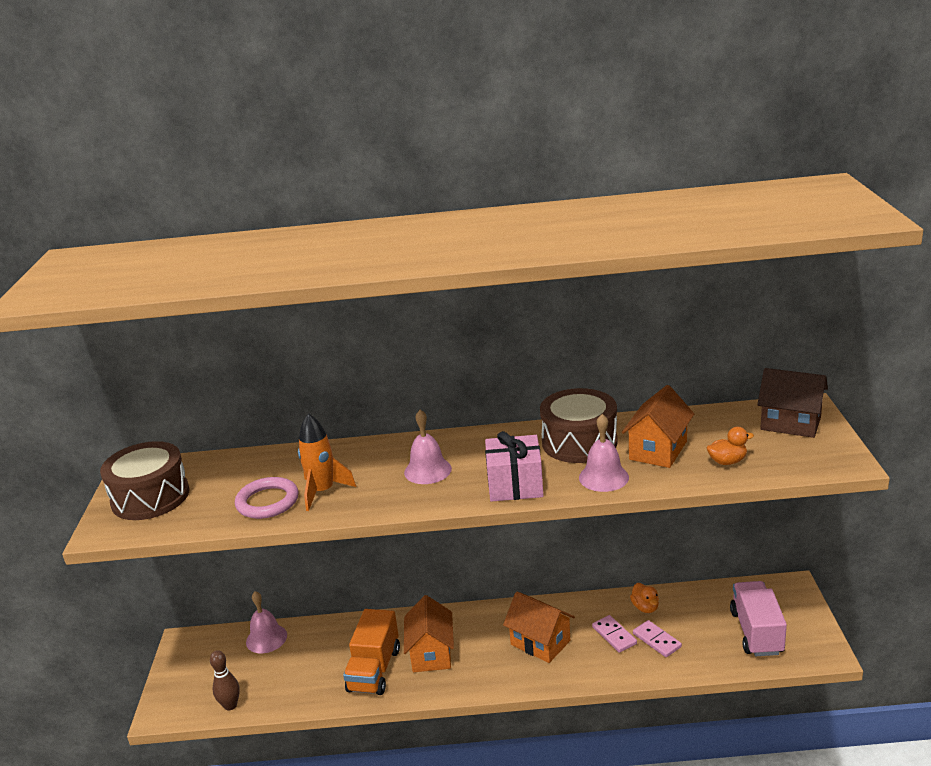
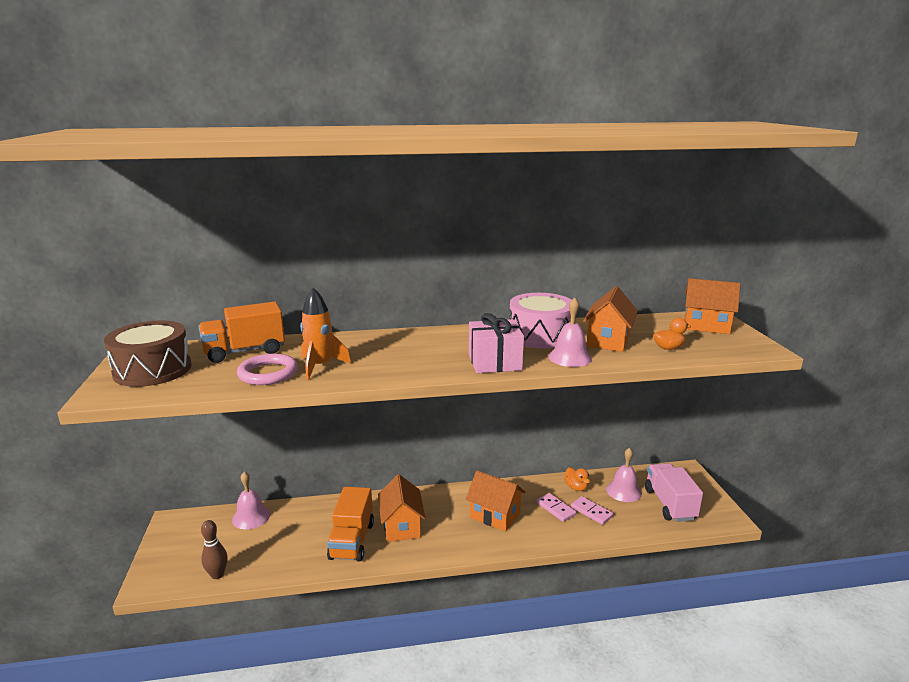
camera: 10 degrees left, 5 degrees down
pink bell [404,410,452,484] -> pink bell moved to [606,448,642,502]
brown drum [540,388,618,463] -> pink drum [509,293,571,349]
brown house [757,368,828,438] -> orange house [684,278,740,334]
none -> orange truck [199,302,285,363]

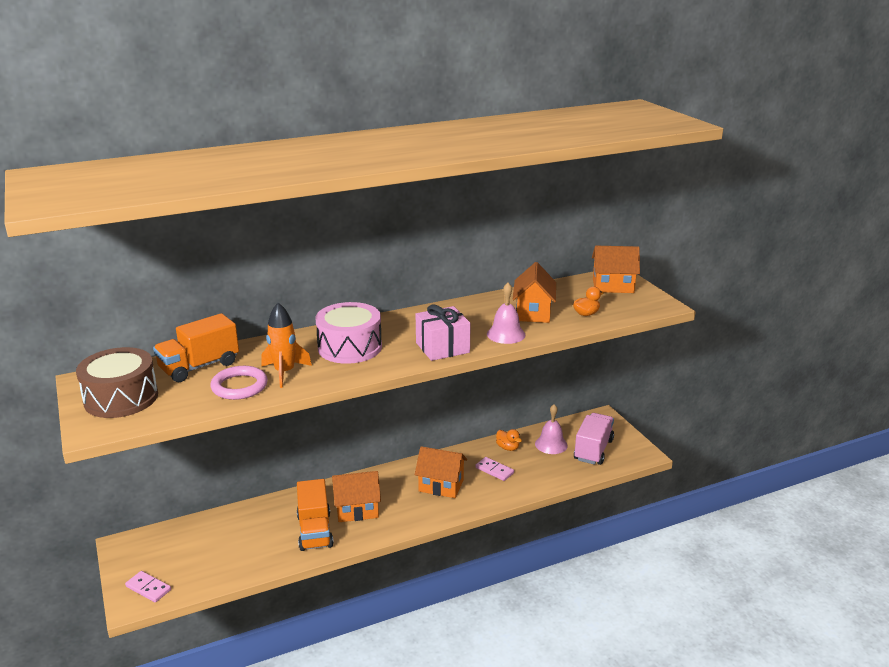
camera: 15 degrees left, 5 degrees up
brown bowling pin [201,520,228,579] -> none
pink bell [232,472,270,530] -> none
orange house [378,474,425,542] -> orange house turned 75 degrees counterclockwise [332,471,381,522]
pink drum [509,293,571,349] -> pink drum moved to [315,302,382,364]
pink domino [571,496,613,525] -> pink domino moved to [125,571,171,602]
pink truck [645,463,703,522] -> pink truck turned 45 degrees clockwise [574,413,614,465]

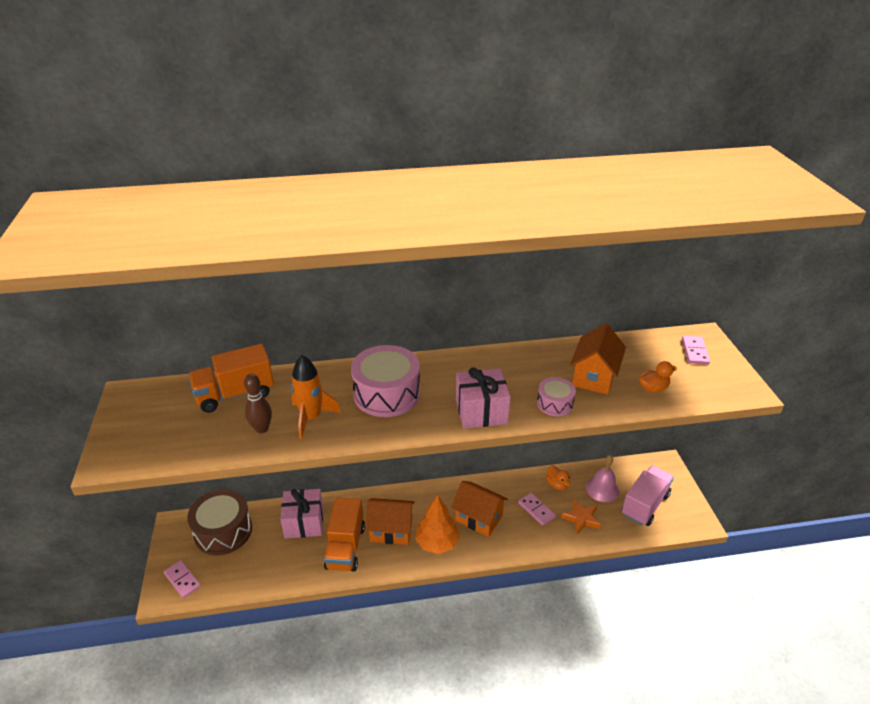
camera: 15 degrees right, 10 degrees up
brown drum [76,347,158,418] -> brown drum moved to [187,489,252,555]
pink ring [210,366,268,400] -> brown bowling pin [244,374,272,433]
pink bell [487,283,526,344] -> pink drum [537,377,576,416]
orange house [592,246,640,293] -> pink domino [682,336,710,365]
none -> pink gift [280,489,323,539]
none -> orange tree [415,495,460,554]
none -> orange star [561,500,601,534]

